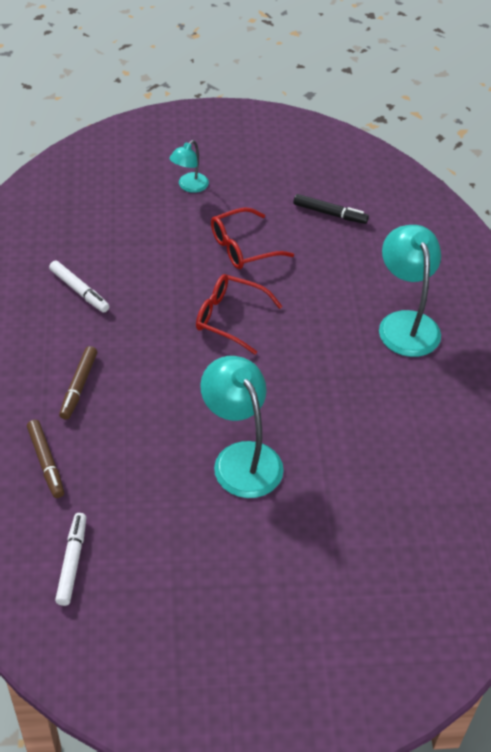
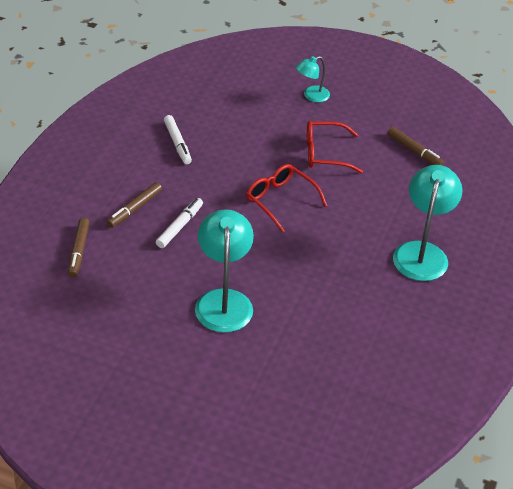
camera: 25 degrees right, 5 degrees down
white marker [55,513,86,606] -> white marker moved to [156,198,203,248]
black marker [293,194,369,224] -> brown marker [387,127,444,166]

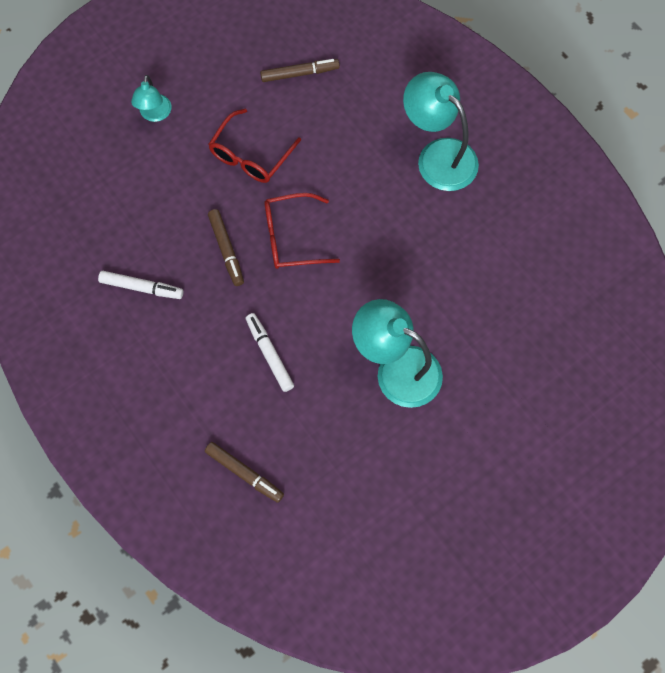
camera: 55 degrees left, 25 degrees up
brown marker [107,182,162,228] -> brown marker moved to [208,209,244,286]

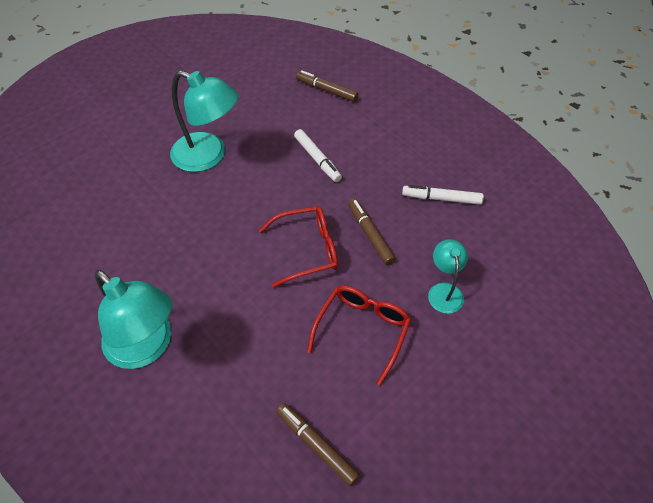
camera: 175 degrees right, 15 degrees down
turquoise lamp [131,75,172,122] -> turquoise lamp moved to [428,239,468,314]
brown marker [260,59,340,82] -> brown marker turned 60 degrees clockwise [276,403,360,486]

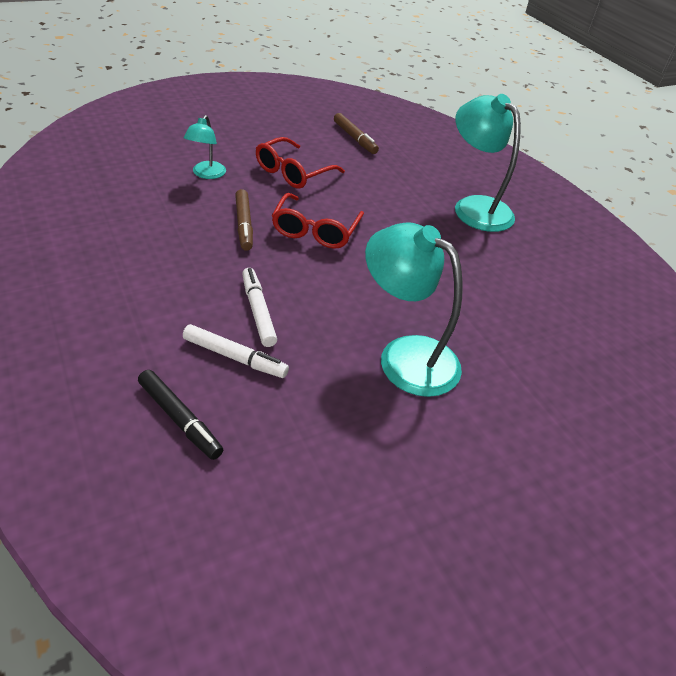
camera: 170 degrees left, 10 degrees down
red glasses [259,206,338,288] -> red glasses turned 75 degrees counterclockwise [272,193,364,249]
brown marker [296,70,358,102] -> black marker [138,370,223,460]
white marker [402,185,484,205] -> white marker moved to [183,324,289,378]

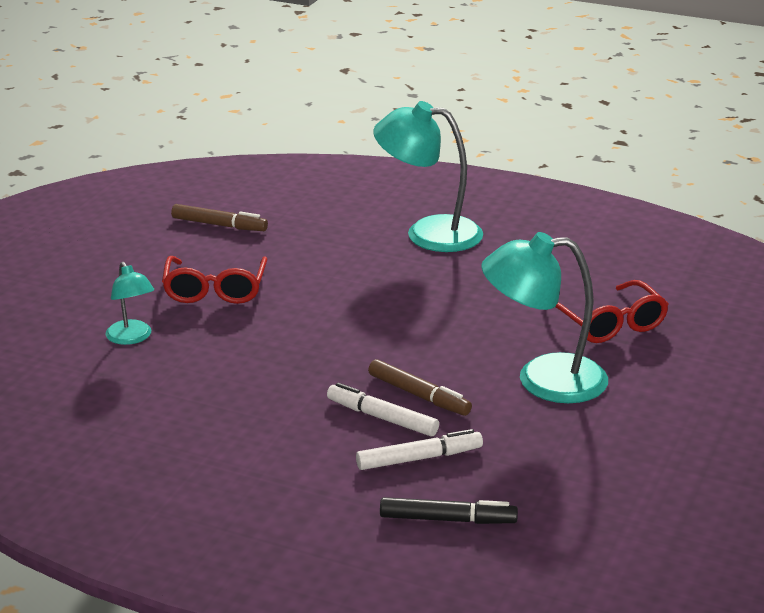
camera: 35 degrees left, 15 degrees down
brown marker [235,189,253,251] -> brown marker moved to [368,359,472,416]
red glasses [272,193,364,249] -> red glasses moved to [556,280,669,343]

